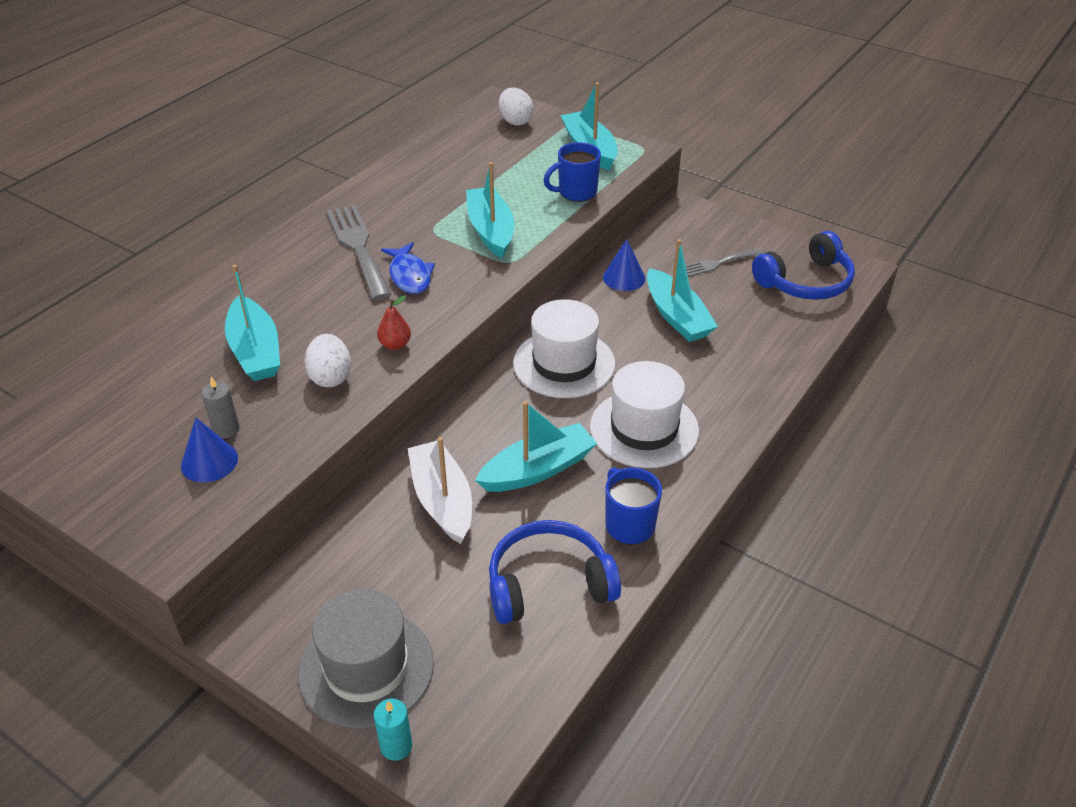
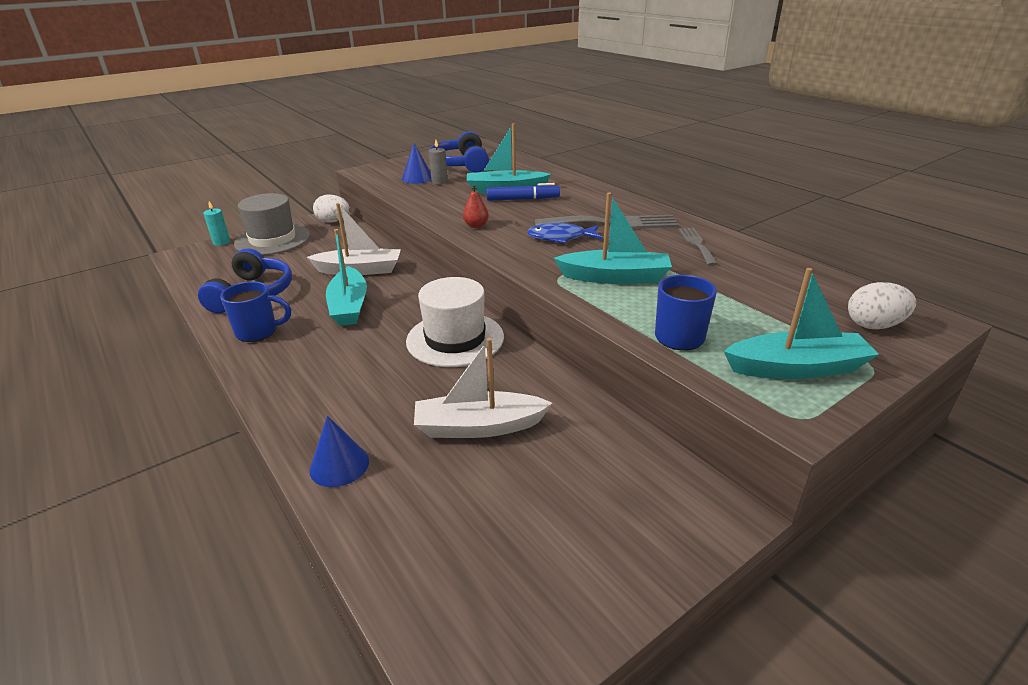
camera: 110 degrees right, 10 degrees down
white egg [305,334,351,387] -> white egg moved to [313,194,350,223]
white hat [590,361,699,468] -> none
blue cone [603,239,646,291] -> blue cone moved to [309,416,369,487]
turquoise boat [647,239,718,342] -> white boat [414,338,552,438]
grey fork [686,248,762,277] -> grey fork moved to [678,228,718,266]
blue headphones [752,231,855,300] -> blue headphones moved to [430,131,489,173]
none -> blue marker [486,183,560,201]

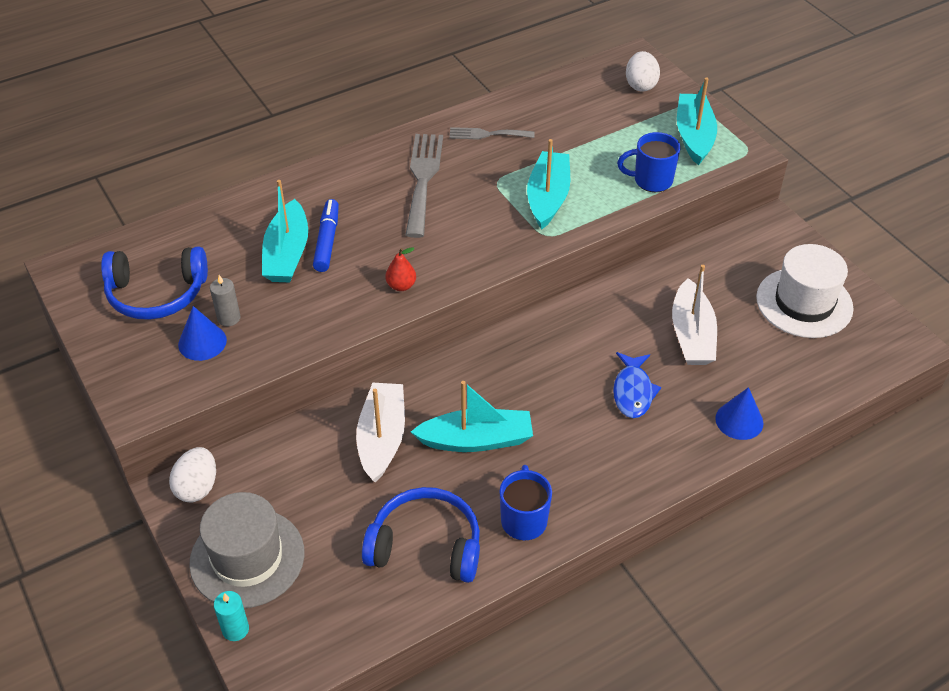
camera: 85 degrees left, 15 degrees up
white hat [406,277,504,367] -> white hat moved to [756,244,854,338]
blue fish [527,223,602,244] -> blue fish moved to [613,352,661,418]

